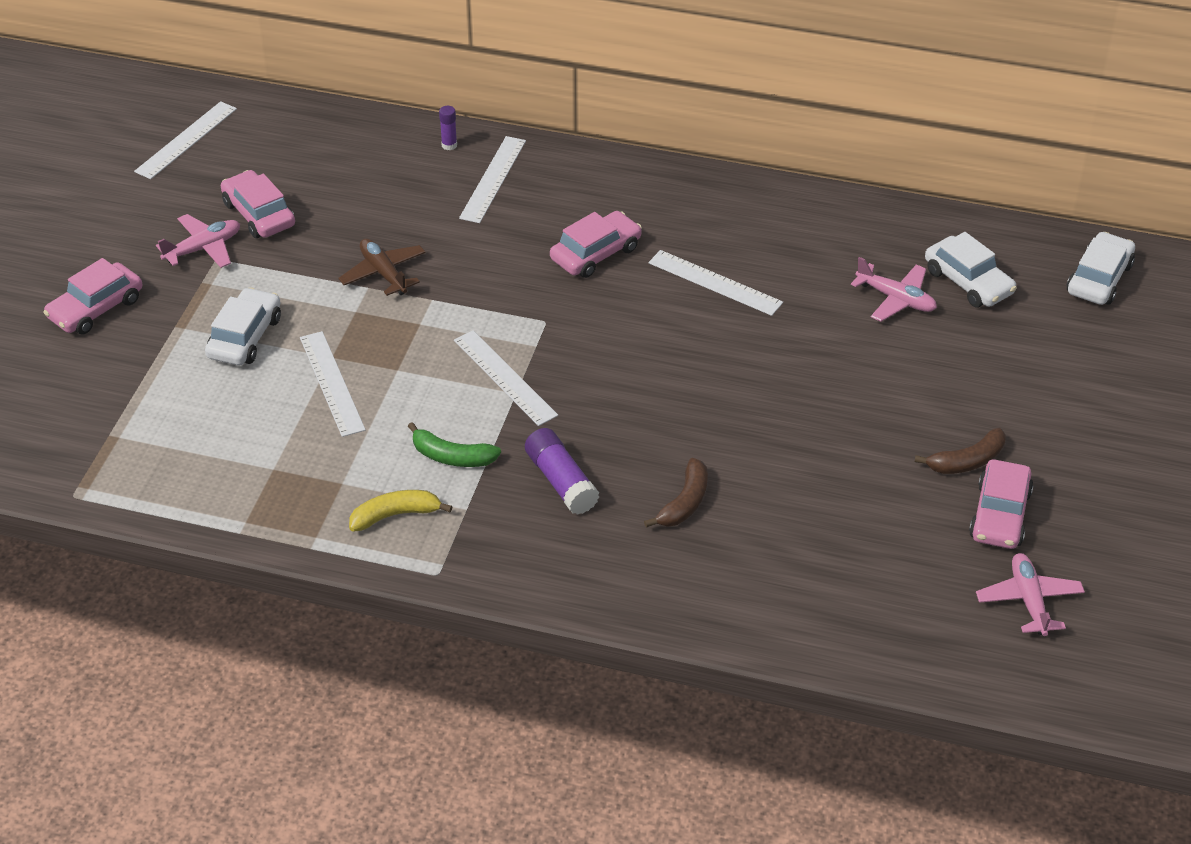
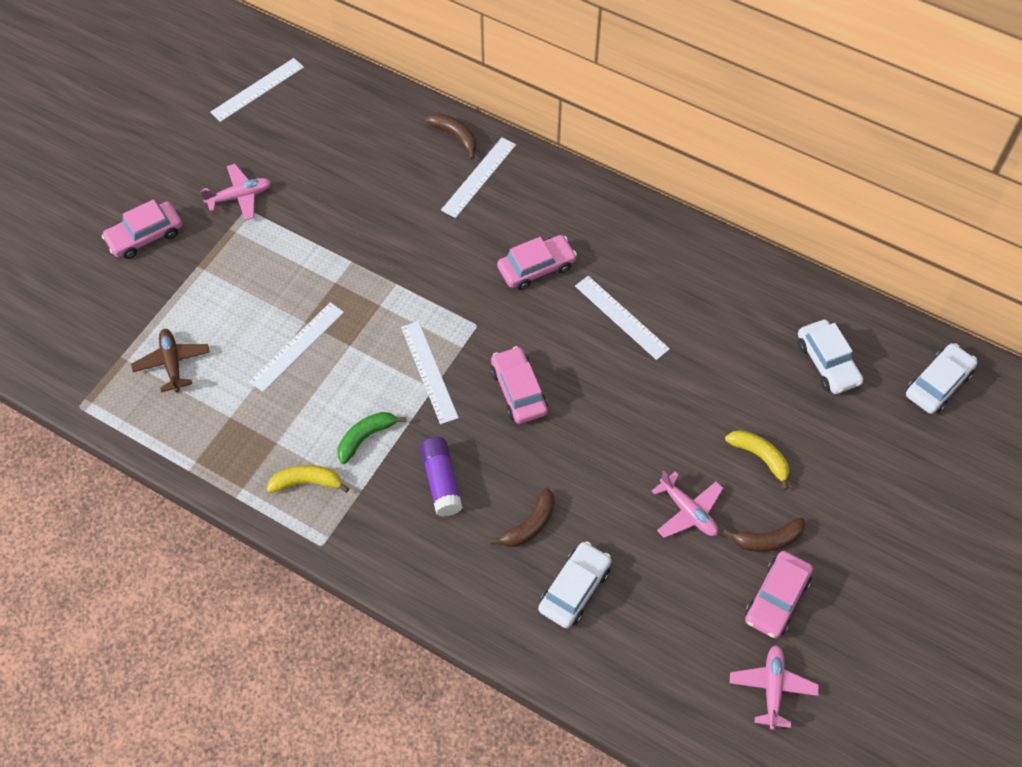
camera: 15 degrees right, 15 degrees up
white car [205,287,281,365] -> white car moved to [538,541,612,628]
pink car [221,170,295,238] -> pink car moved to [491,346,548,424]
white ruler [300,331,366,437] -> white ruler turned 45 degrees clockwise [249,302,344,392]
brown plane [338,239,426,296] -> brown plane moved to [131,329,210,392]
green banana [408,422,501,467] -> green banana turned 105 degrees clockwise [338,412,406,464]
purple glue stick [439,106,457,150] -> brown banana [425,113,476,160]
pink plane [851,257,937,322] -> pink plane moved to [652,471,723,538]
none -> yellow banana [725,430,789,490]

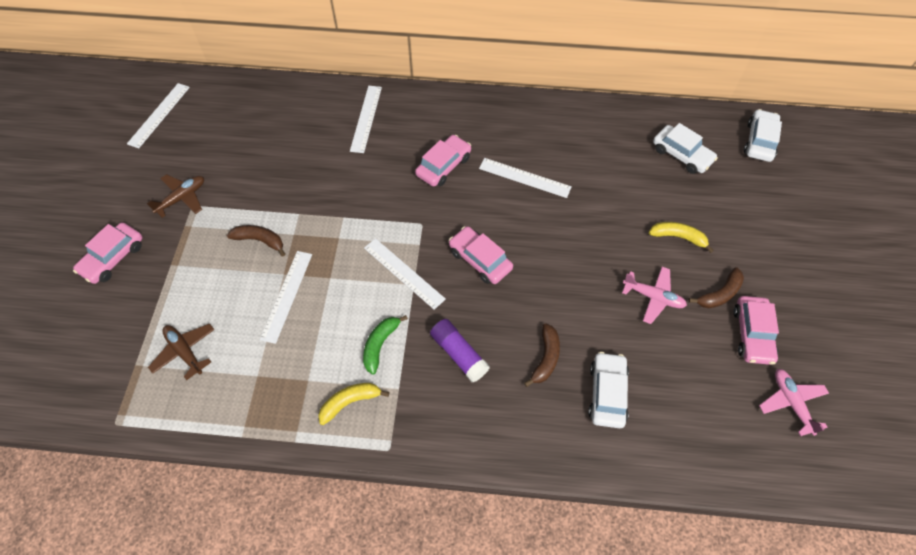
camera: 25 degrees left, 0 degrees up
pink plane [200,164,271,221] -> brown plane [147,174,204,218]
brown banana [425,113,476,160] -> brown banana moved to [227,225,285,257]

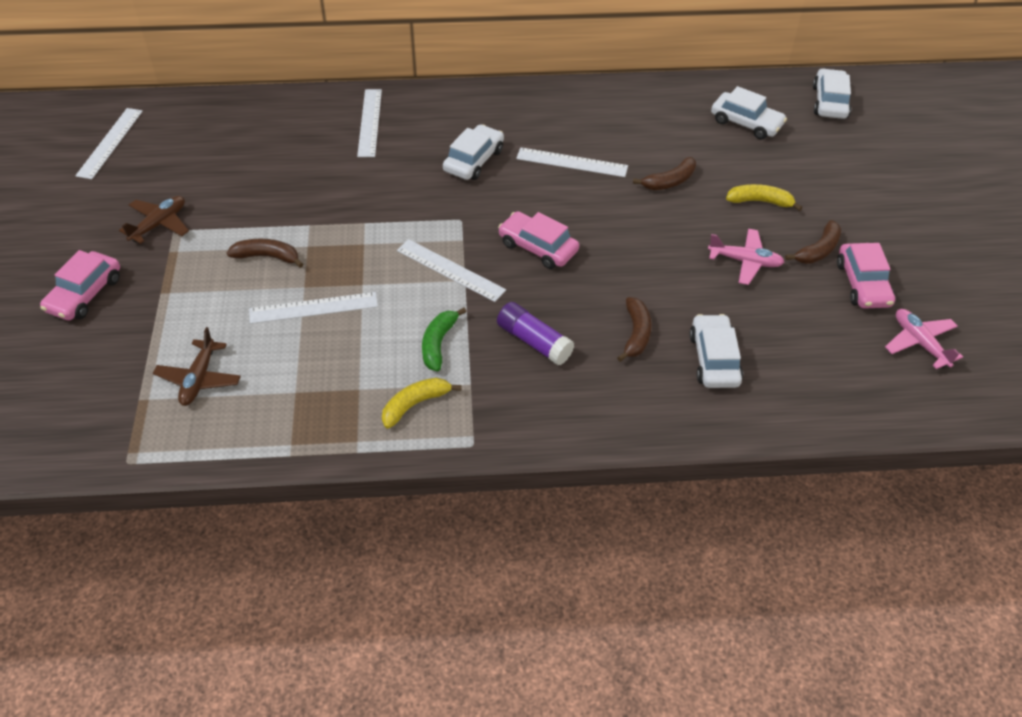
camera: 10 degrees left, 10 degrees down
brown plane [148,324,215,380] -> brown plane turned 120 degrees counterclockwise [153,327,241,406]
white ruler [260,251,312,344] -> white ruler turned 75 degrees clockwise [249,292,378,324]
pink car [415,135,471,187] -> white car [443,125,504,180]
none -> brown banana [633,157,696,190]

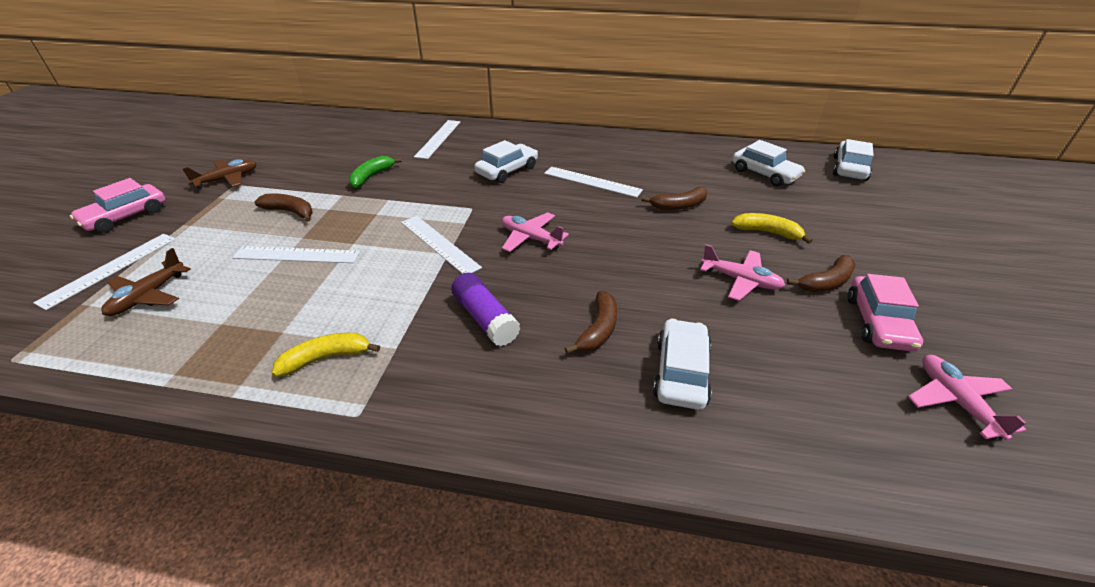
camera: 15 degrees right, 10 degrees down
white ruler [75,108,143,179] -> white ruler moved to [33,234,176,310]
green banana [422,308,467,371] -> green banana moved to [348,156,402,188]
pink car [498,211,579,269] -> pink plane [502,212,569,252]

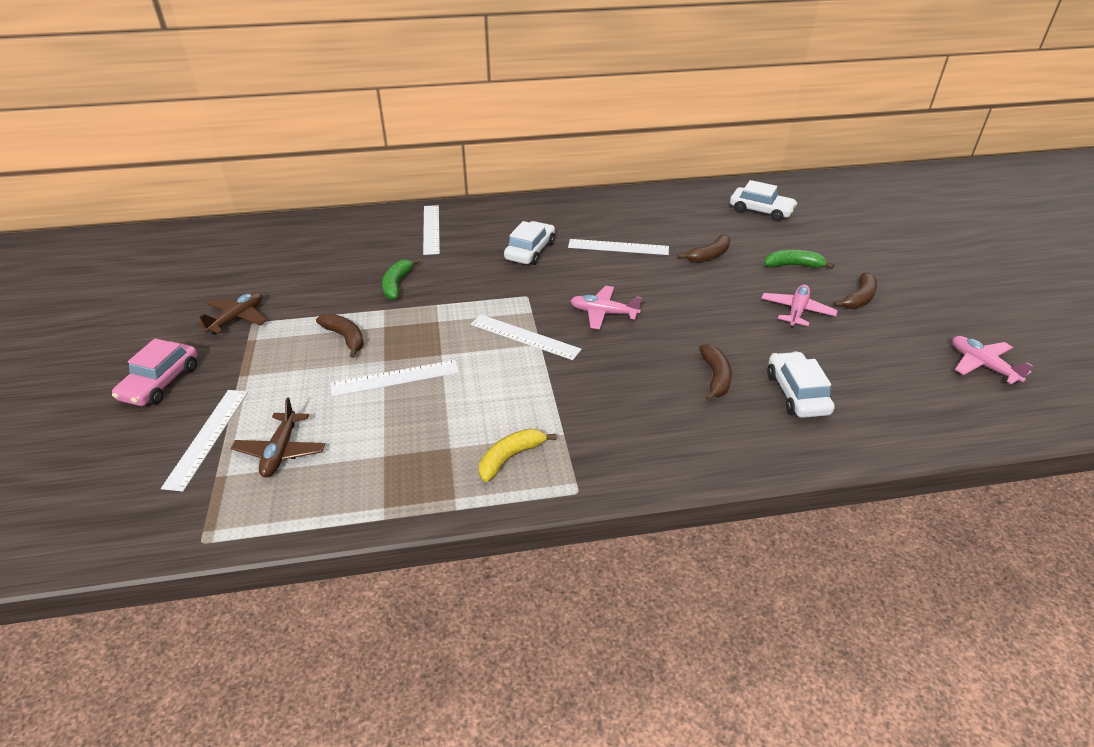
camera: 20 degrees left, 0 degrees up
brown banana [255,194,313,222] -> brown banana turned 45 degrees clockwise [316,313,364,358]
purple glue stick [451,273,521,347] -> none
pink plane [700,244,785,301] -> pink plane turned 75 degrees counterclockwise [761,284,838,328]
yellow banana [731,213,812,244] -> green banana [764,250,834,269]
white car [833,139,874,181] -> none
pink car [848,274,923,352] -> none

